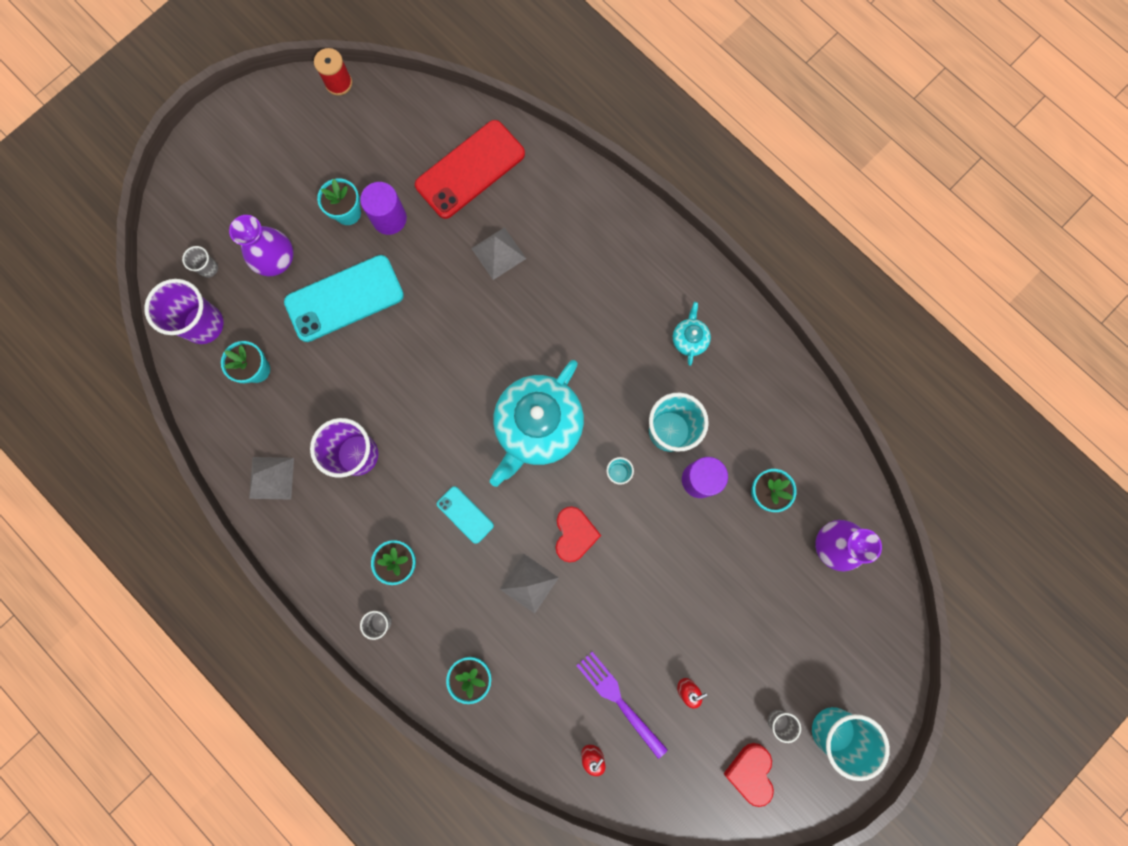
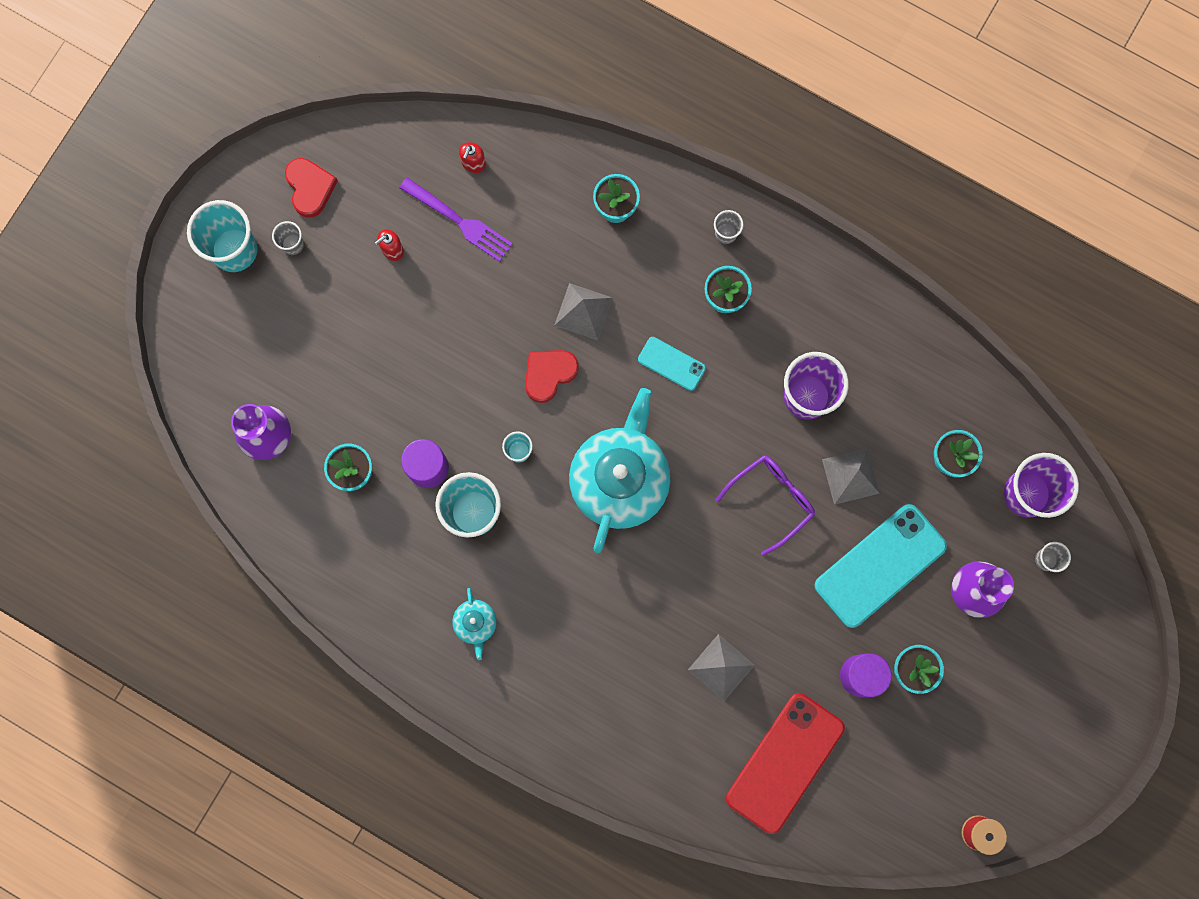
camera: 165 degrees right, 0 degrees up
grey pyramid [249,457,294,500] -> grey pyramid moved to [822,448,880,505]
red heart [556,506,601,562] -> red heart turned 60 degrees clockwise [525,350,579,403]
none -> purple glasses [715,455,815,556]

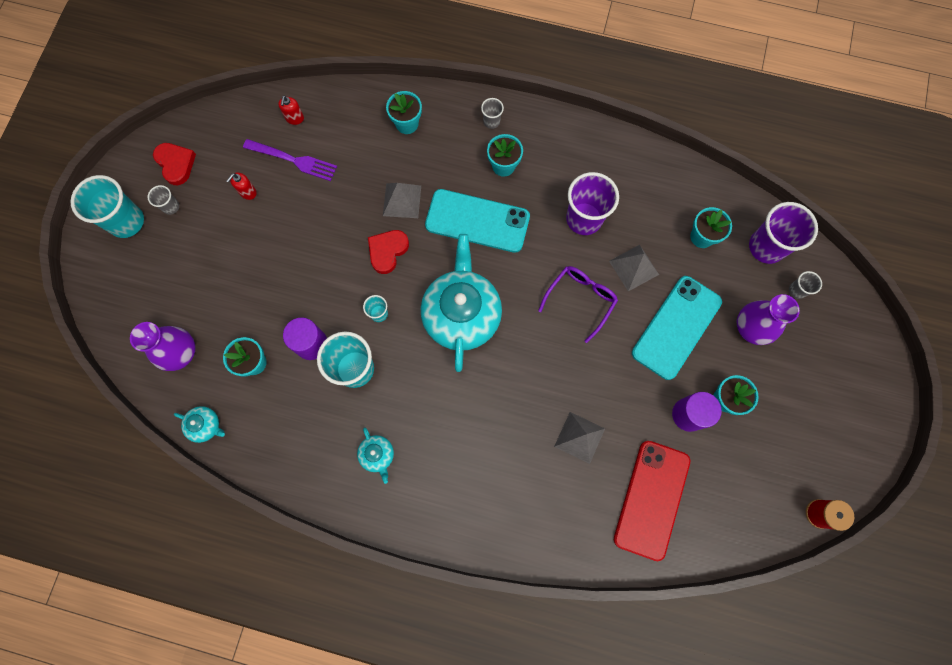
camera: 15 degrees left, 5 degrees down
turquoise phone [638,337,706,391] -> turquoise phone [425,189,530,253], size x1.99
none -> turquoise teapot [174,406,225,443]

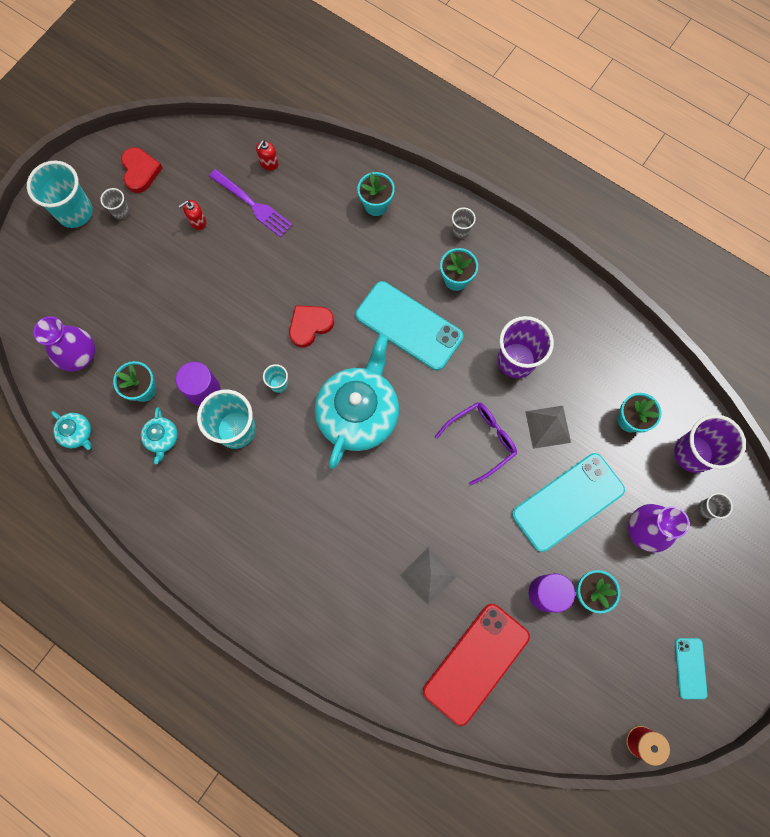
camera: 20 degrees right, 0 degrees up
turquoise teapot [357,428,394,484] -> turquoise teapot moved to [141,407,178,464]
grey pyramid [383,183,421,218] -> none
none -> turquoise phone [675,638,708,699]

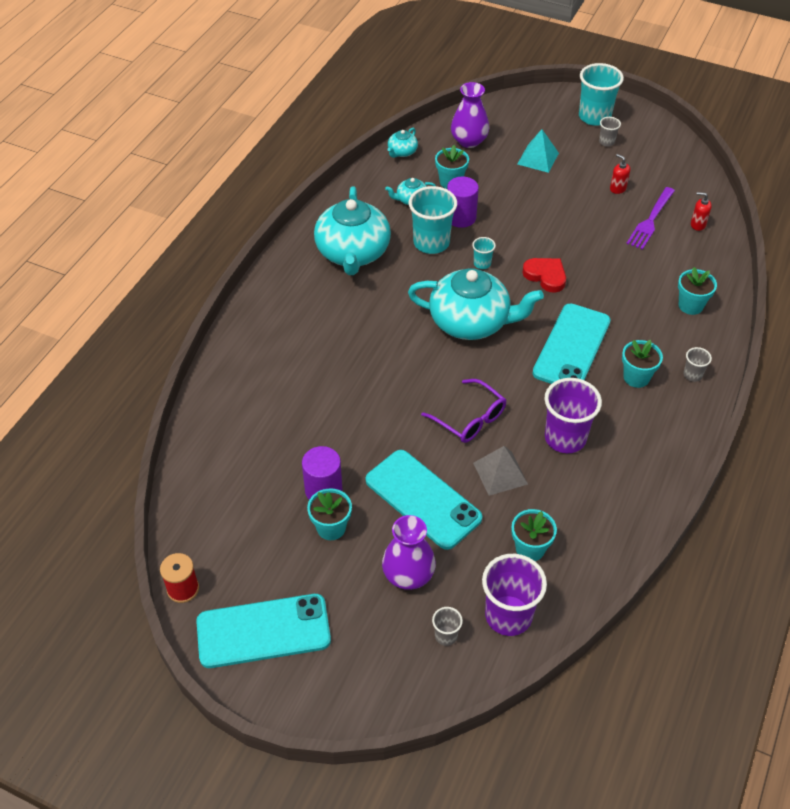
camera: 80 degrees right, 25 degrees down
red heart [121,147,163,193] -> none
grey pyramid [400,547,457,605] -> none
red phone [423,604,530,726] -> none
turquoise phone [675,638,708,699] -> turquoise phone [196,594,331,668], size x1.99
none -> turquoise teapot [314,186,391,275]
none -> turquoise pyramid [518,129,559,173]

